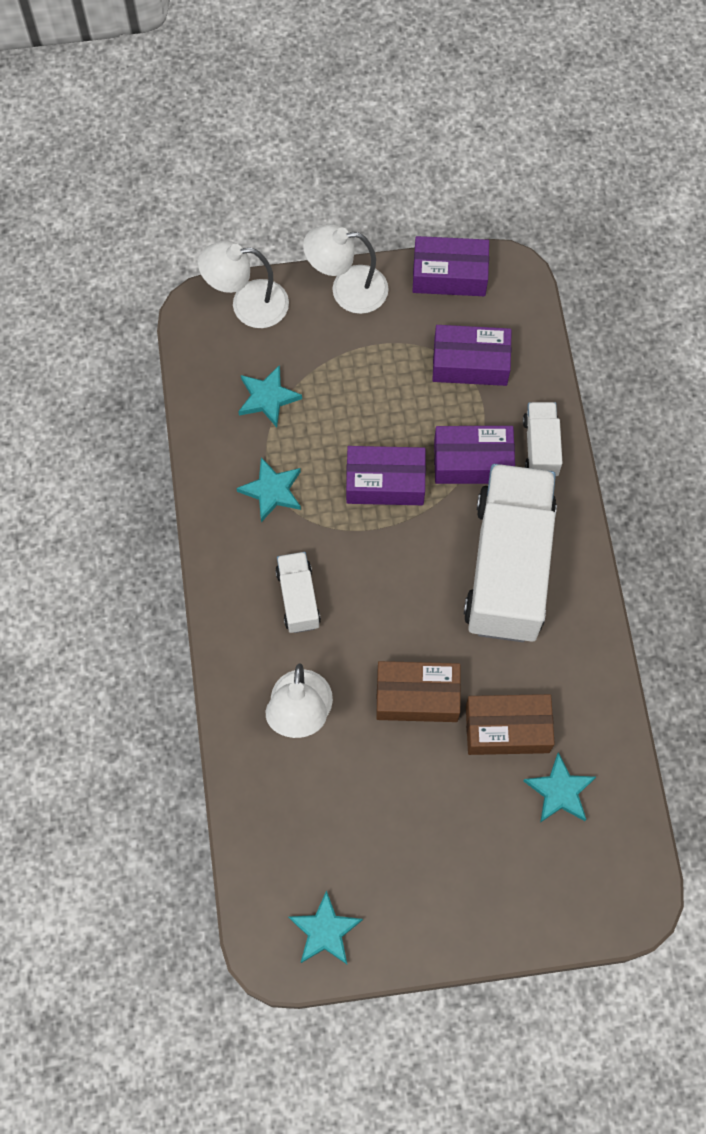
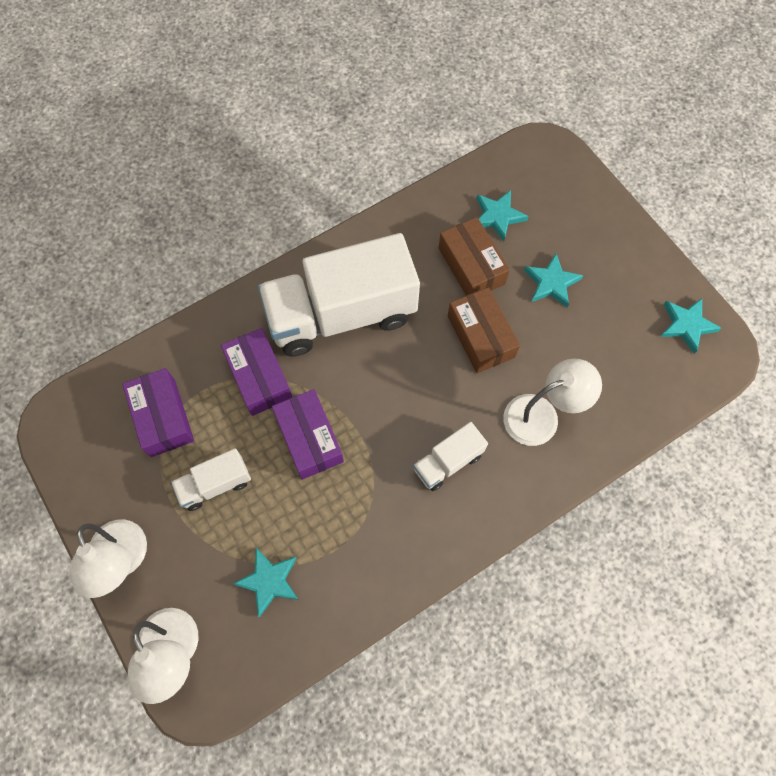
camera: 115 degrees left, 0 degrees up
turquoise star [237,457,301,522] -> turquoise star moved to [524,253,583,307]
purple box [412,236,489,296] -> none
white truck [523,402,563,476] -> white truck moved to [171,448,251,511]

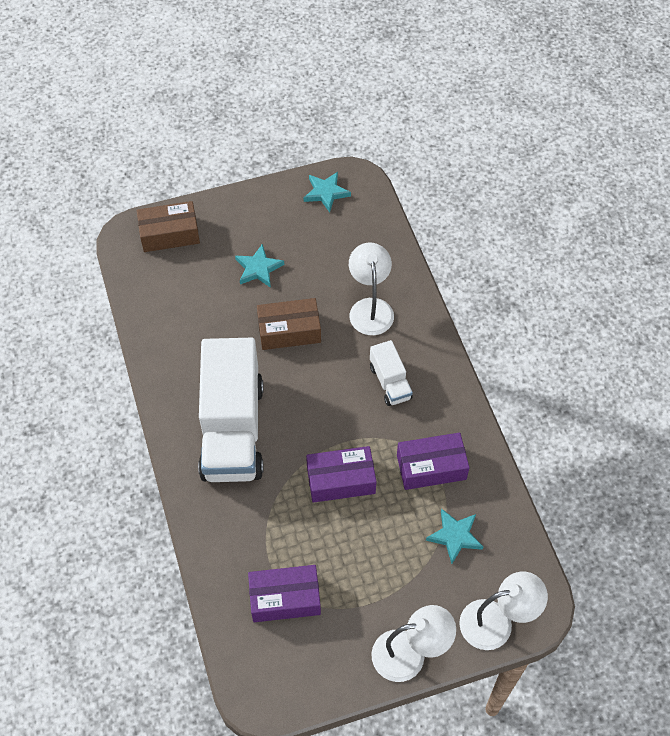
camera: 75 degrees left, 10 degrees down
white truck [171,448,251,511] -> none
purple box [221,328,292,416] -> purple box moved to [397,433,470,490]
brown box [439,217,510,295] -> brown box moved to [137,201,200,252]
turquoise star [476,190,529,241] -> none

